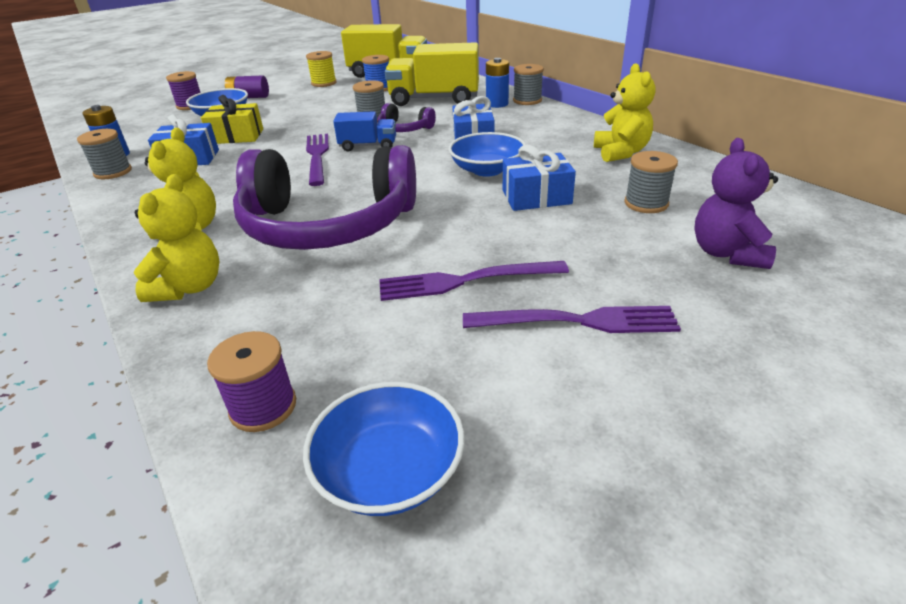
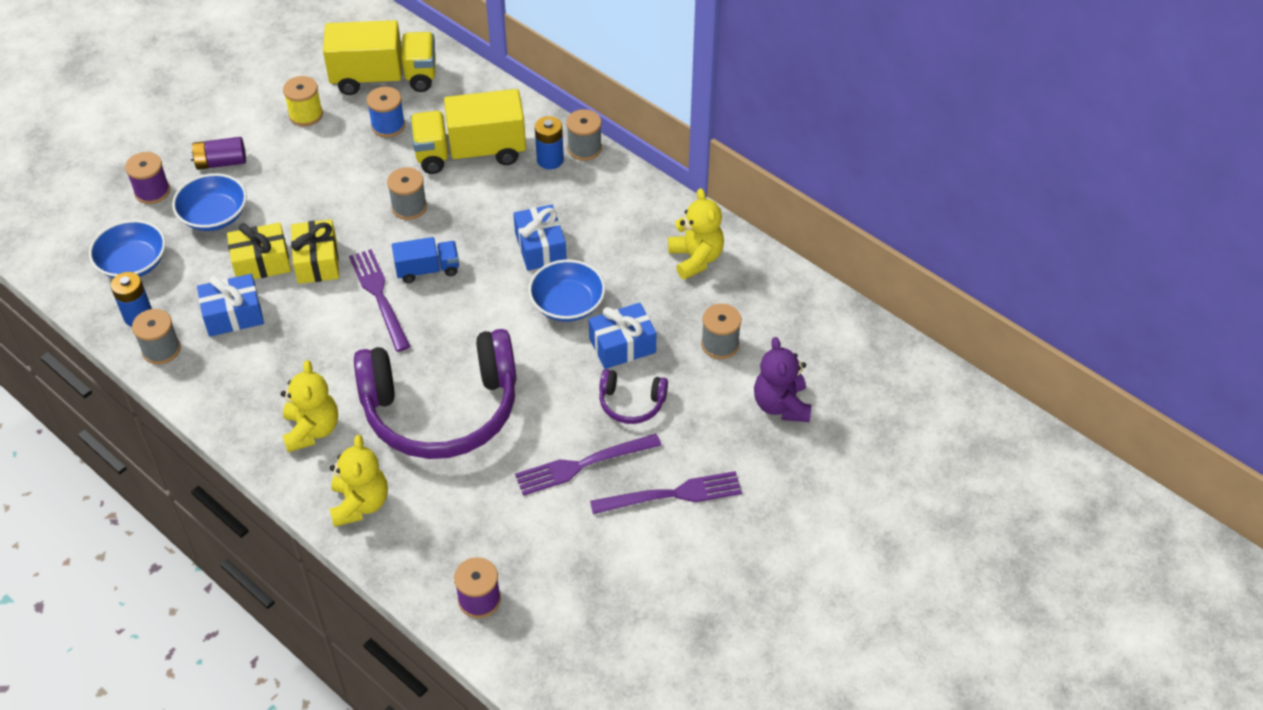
camera: 15 degrees left, 15 degrees up
blue bowl [303,382,465,516] -> blue bowl moved to [89,220,166,278]
purple headphones [377,103,436,132] -> purple headphones moved to [599,369,668,424]
none -> yellow gift [291,219,339,284]

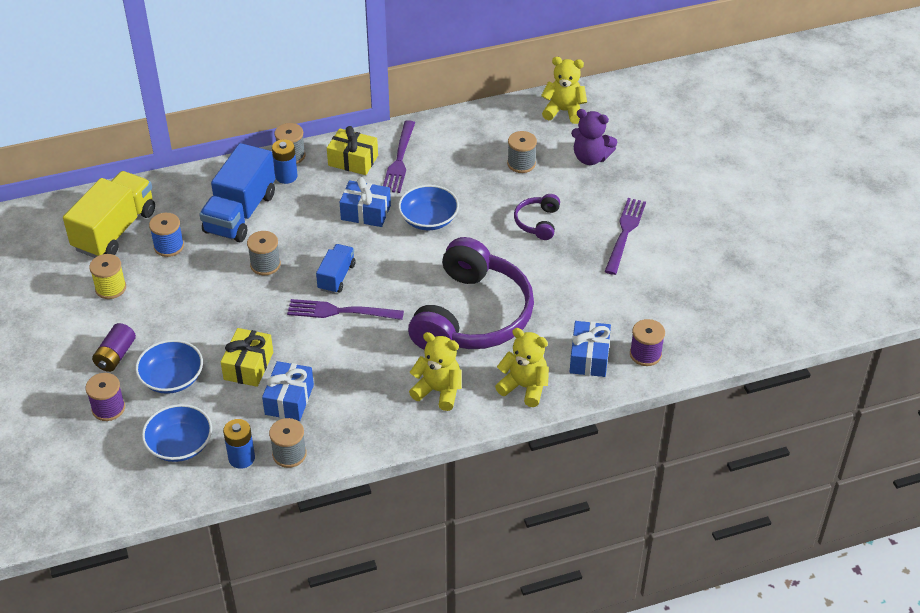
camera: 60 degrees left, 5 degrees down
yellow gift [291,219,339,284] -> yellow gift moved to [327,126,378,175]
yellow truck [410,89,526,174] -> blue truck [199,143,275,242]
purple fork [515,433,662,496] -> purple fork moved to [383,120,415,193]
blue gift [589,303,656,369] -> blue gift moved to [570,321,611,377]
purple headphones [599,369,668,424] -> purple headphones turned 150 degrees clockwise [514,194,560,240]
yellow teddy bear [668,188,724,280] -> yellow teddy bear moved to [541,57,587,124]

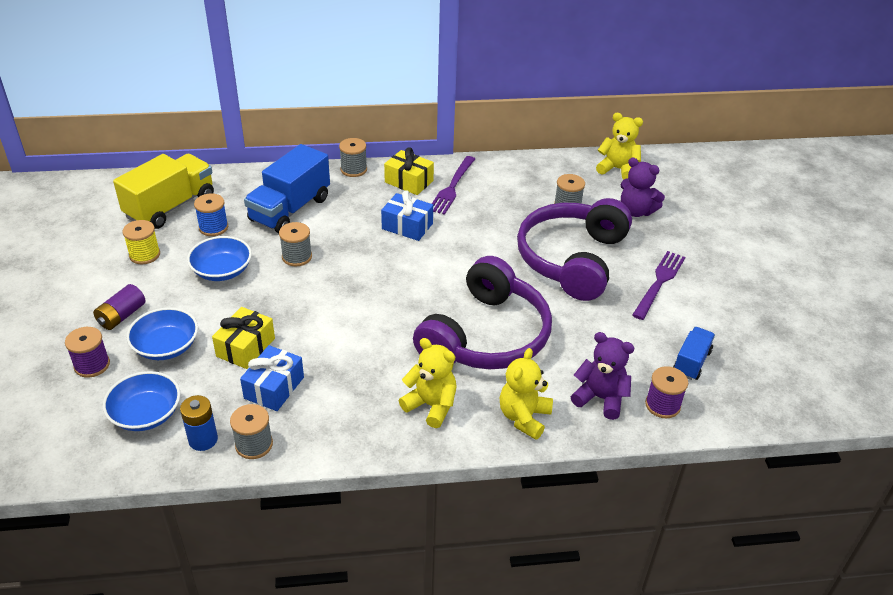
camera: 10 degrees right, 5 degrees down
blue battery [272,139,298,184] -> none
purple fork [287,299,404,320] -> none
blue truck [316,244,356,294] -> blue truck moved to [673,327,715,380]
blue bowl [398,185,459,230] -> blue bowl moved to [187,236,252,281]
yellow teddy bear [495,328,549,407] -> yellow teddy bear turned 105 degrees counterclockwise [500,348,553,440]
purple headphones [514,194,560,240] -> purple headphones [517,198,632,301], size x2.34
blue gift [570,321,611,377] -> purple teddy bear [571,332,634,420]

